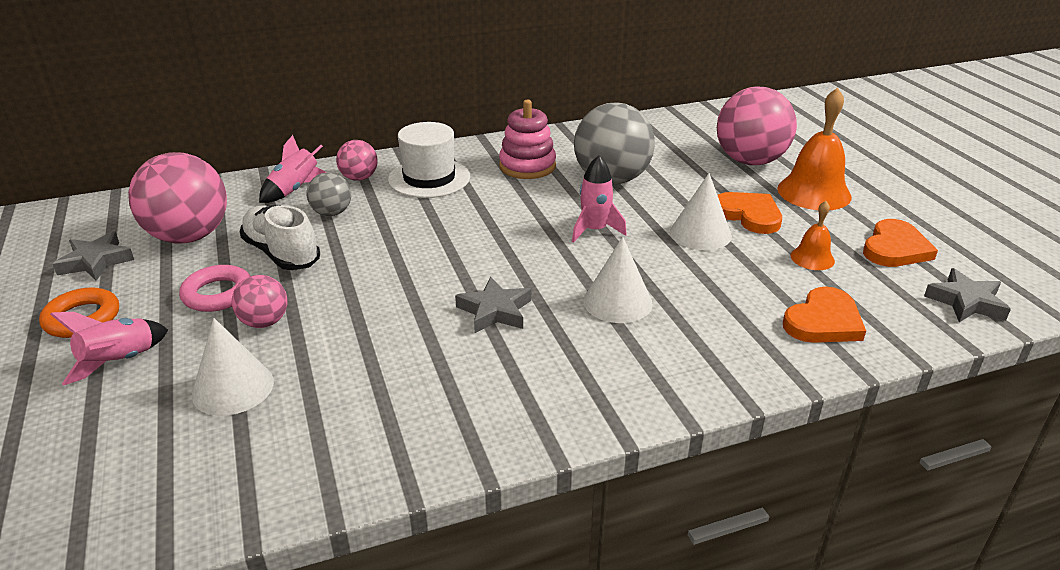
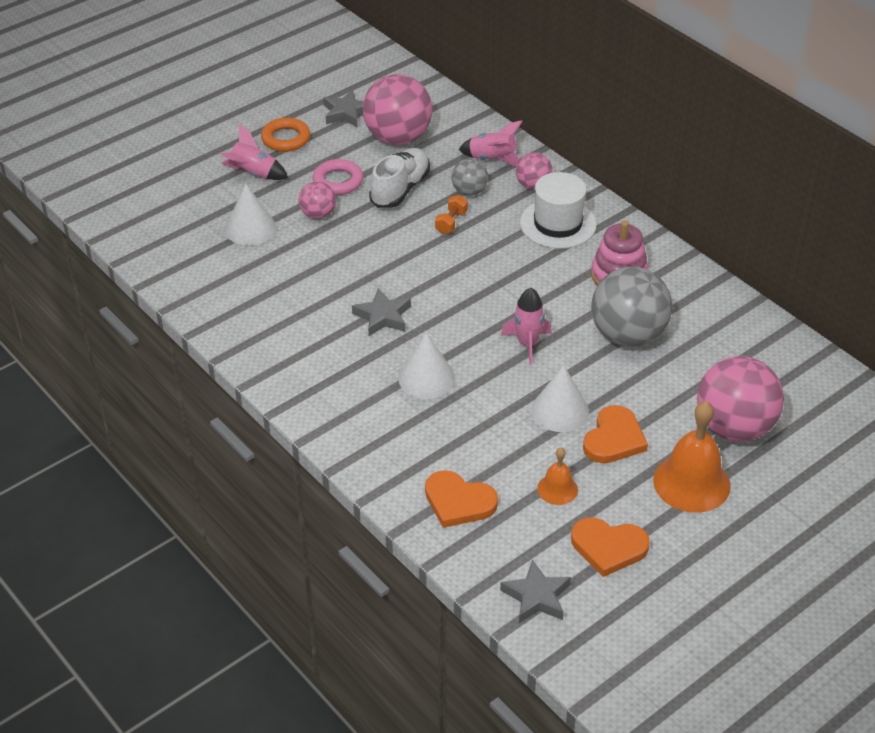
camera: 70 degrees right, 10 degrees up
none -> orange dumbbell [435,195,468,234]

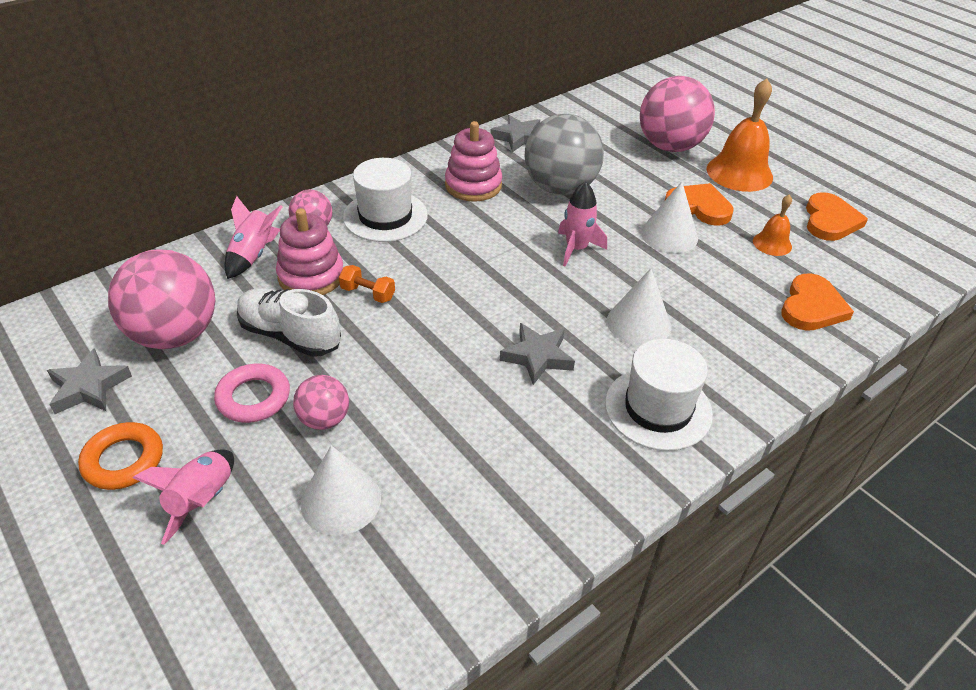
camera: 90 degrees left, 0 degrees up
grey ball [451,159,488,196] -> pink stacking toy [276,208,343,295]
grey star [500,559,571,623] -> grey star moved to [490,115,540,152]
none -> white hat [605,339,713,451]

